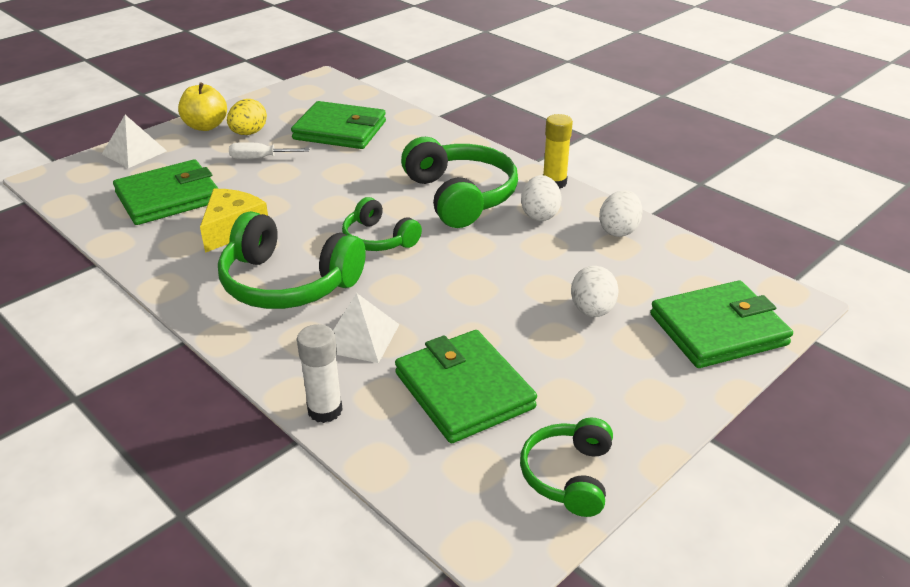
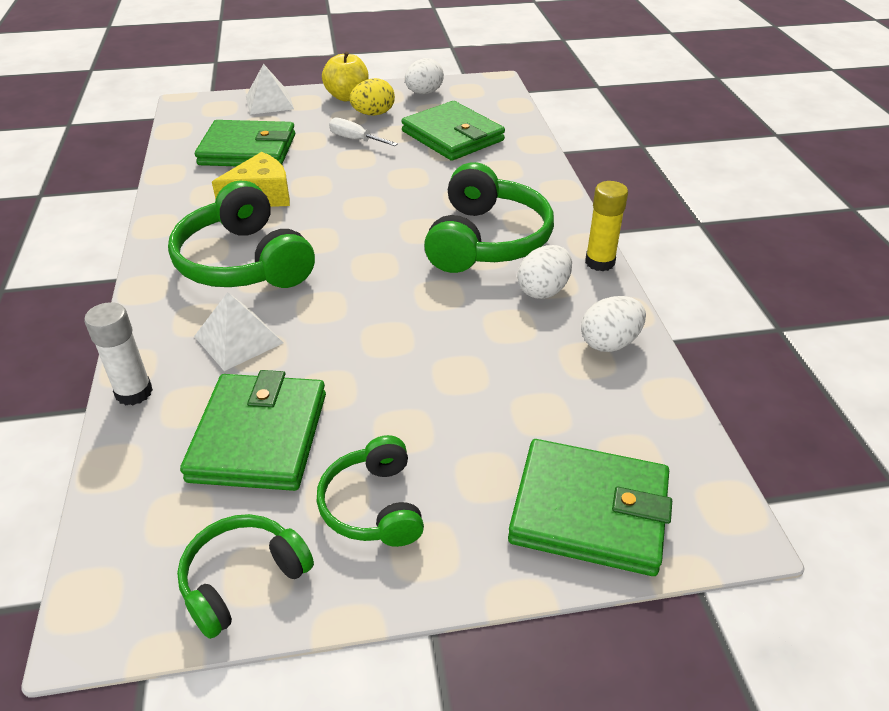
camera: 35 degrees right, 5 degrees up
green headphones [342,197,422,251] -> green headphones moved to [316,435,424,547]
white egg [571,266,619,317] -> white egg moved to [405,58,444,94]

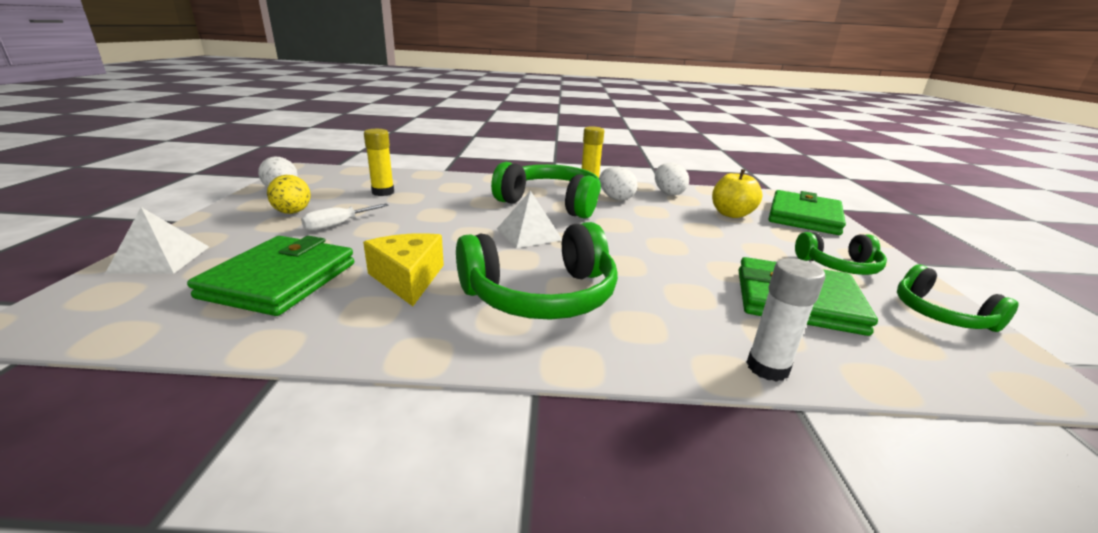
camera: 80 degrees left, 15 degrees down
white pyramid [194,292,284,371] -> white pyramid moved to [497,190,562,248]
yellow apple [322,52,369,101] -> yellow apple moved to [712,169,762,218]
green wallet [401,101,505,161] -> yellow glue stick [364,129,394,196]

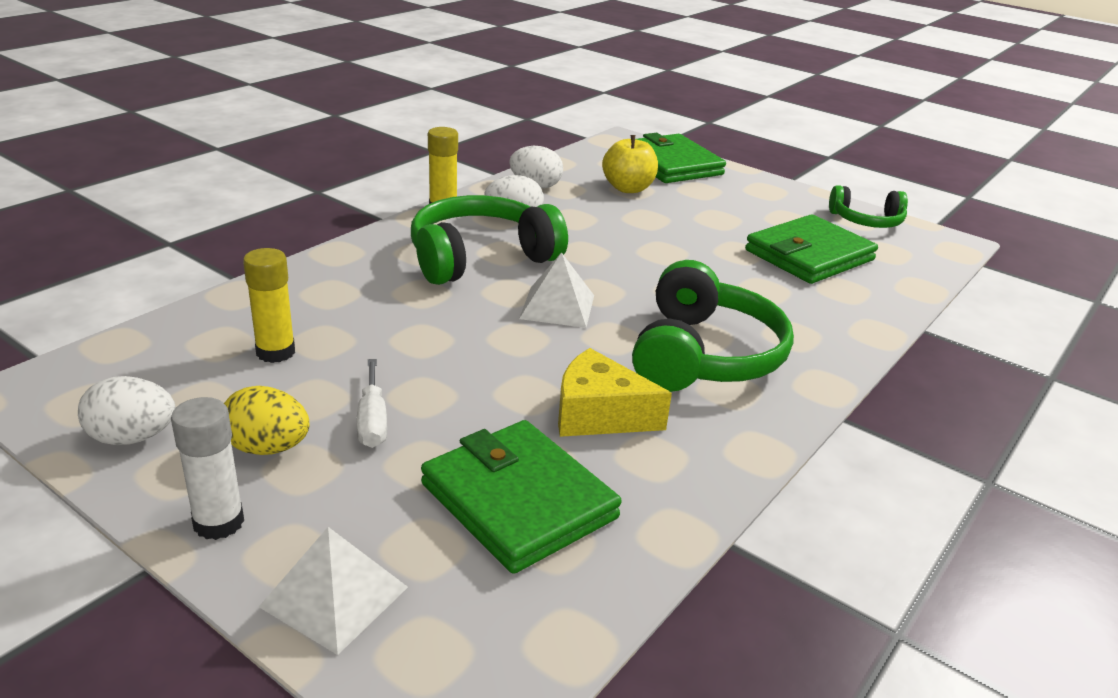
camera: 55 degrees left, 5 degrees up
white glue stick [746,258,825,382] -> white glue stick moved to [171,397,244,540]
green headphones [795,232,887,275] -> none

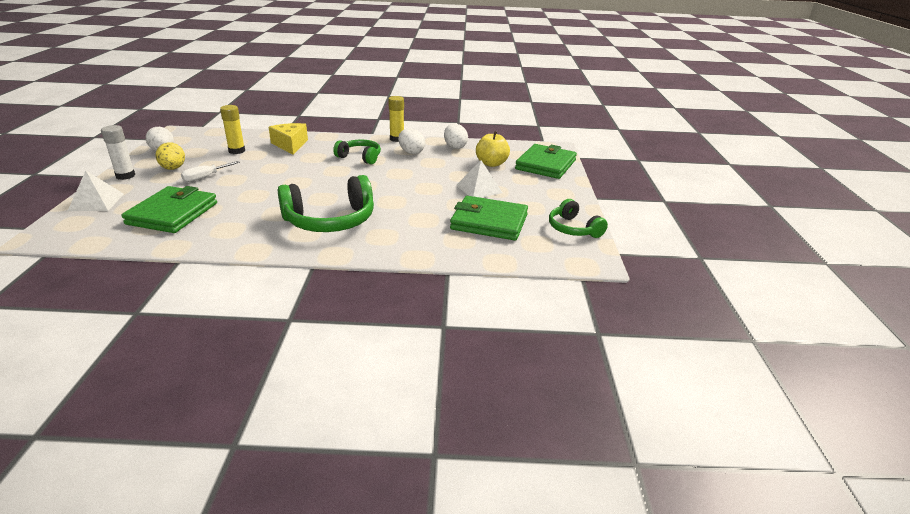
camera: 55 degrees right, 0 degrees up
green headphones [411,195,568,285] -> green headphones [333,139,381,164], size x0.58
white pyramid [519,252,594,328] -> white pyramid moved to [456,160,502,198]
yellow cheese [558,348,672,437] -> yellow cheese moved to [269,123,308,155]

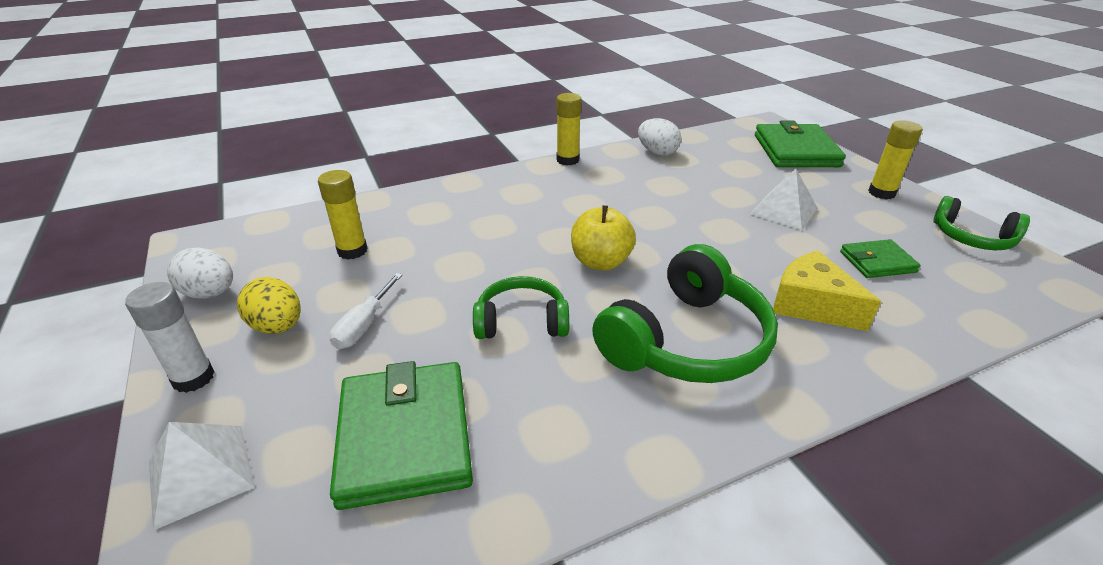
camera: 25 degrees left, 5 degrees up
yellow cheese [269,123,308,155] -> yellow cheese moved to [773,251,881,331]
green headphones [333,139,381,164] -> green headphones moved to [473,276,569,339]
white egg [398,129,425,154] -> none
green wallet [450,196,528,241] -> green wallet [840,239,921,278], size x0.54
yellow apple [476,131,510,167] -> yellow apple moved to [571,205,636,271]
none -> yellow glue stick [868,120,923,199]

